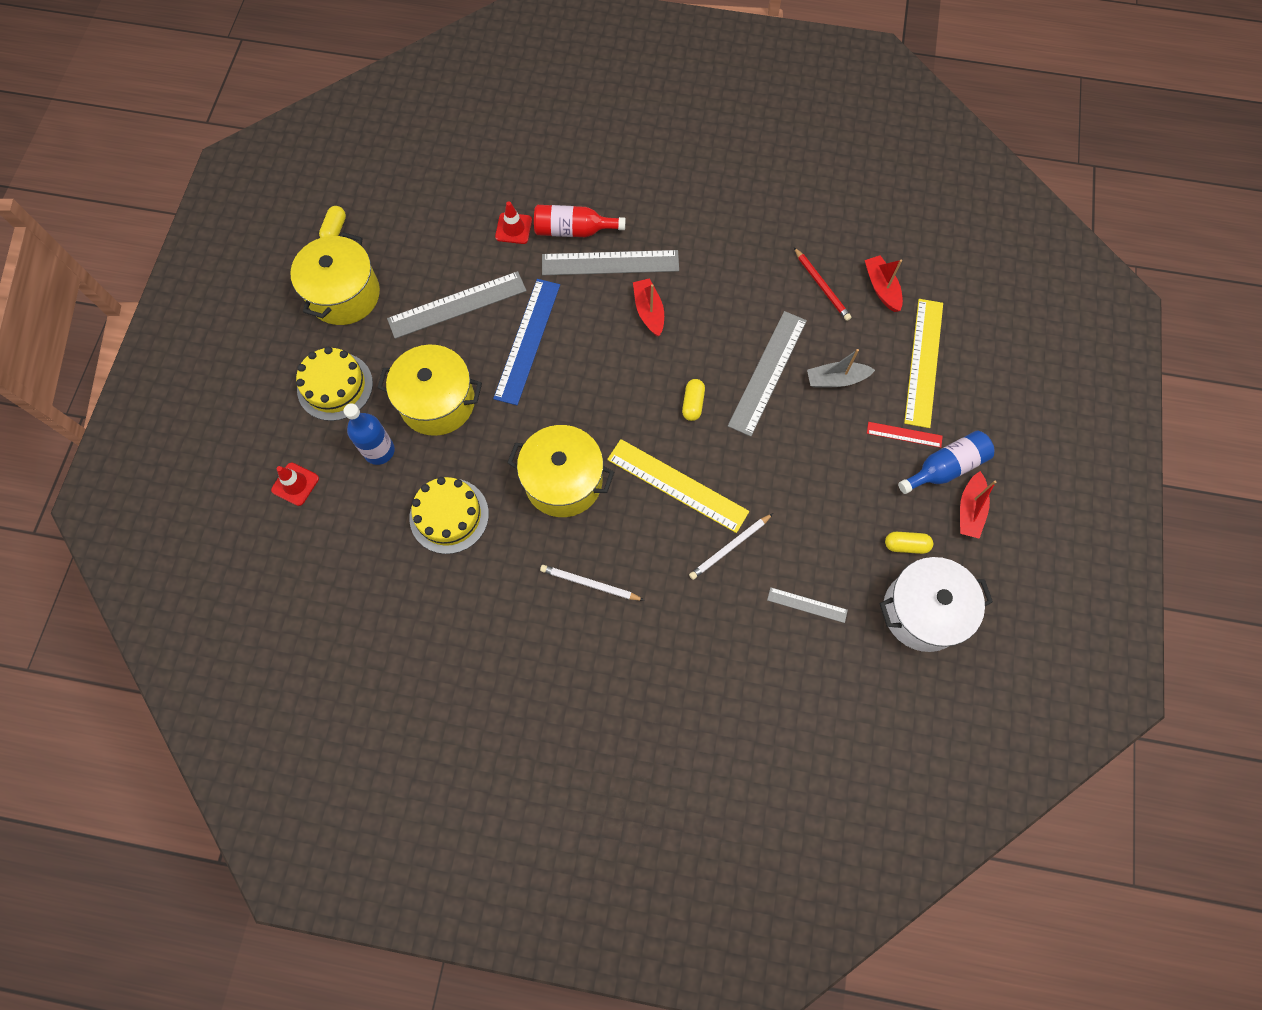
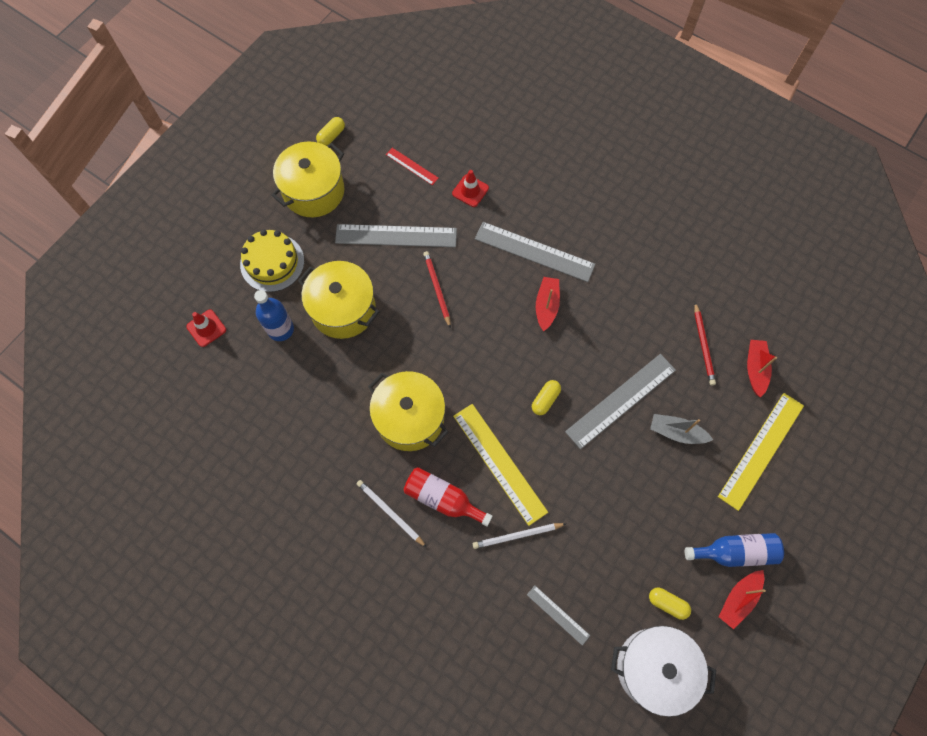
camera: 25 degrees right, 0 degrees up
yellow cake [409,477,489,554] -> none
blue ruler [493,279,560,405] -> red pencil [423,251,451,328]
red bottle [534,205,626,237] -> red bottle moved to [404,467,493,527]
red ruler [867,422,943,448] -> red ruler moved to [386,148,439,185]

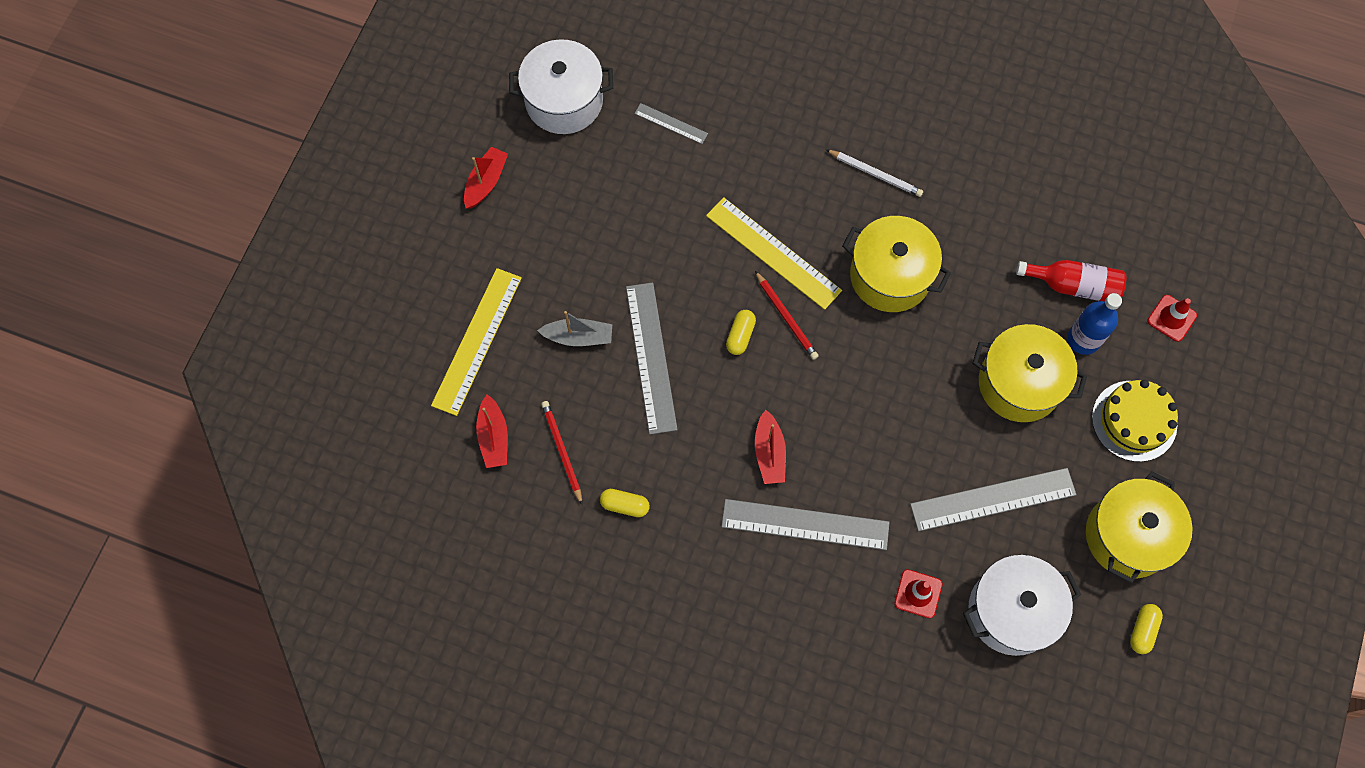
camera: 165 degrees right, 0 degrees up
red ruler [386,148,439,185] -> white pot [963,555,1081,656]
red bottle [404,467,493,527] -> red bottle moved to [1016,260,1126,302]
red pencil [423,251,451,328] -> red pencil moved to [755,271,819,360]
white pencil [473,523,567,549] -> none
grey ruler [565,354,676,449] -> grey ruler turned 45 degrees counterclockwise [626,282,678,435]
yellow capsule [649,588,691,620] -> yellow capsule moved to [600,489,650,517]
blue bottle [685,533,784,567] -> none

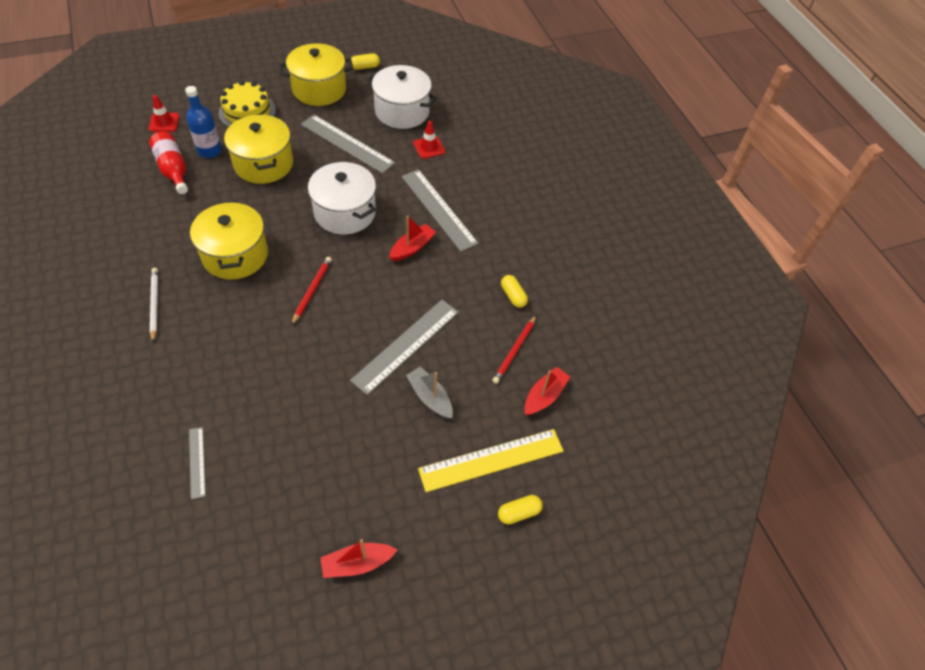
camera: 135 degrees left, 15 degrees down
white pot [509,39,613,134] -> white pot moved to [308,162,376,235]
yellow ruler [706,197,842,310] -> none
yellow capsule [726,310,756,355] -> yellow capsule moved to [498,495,543,525]

